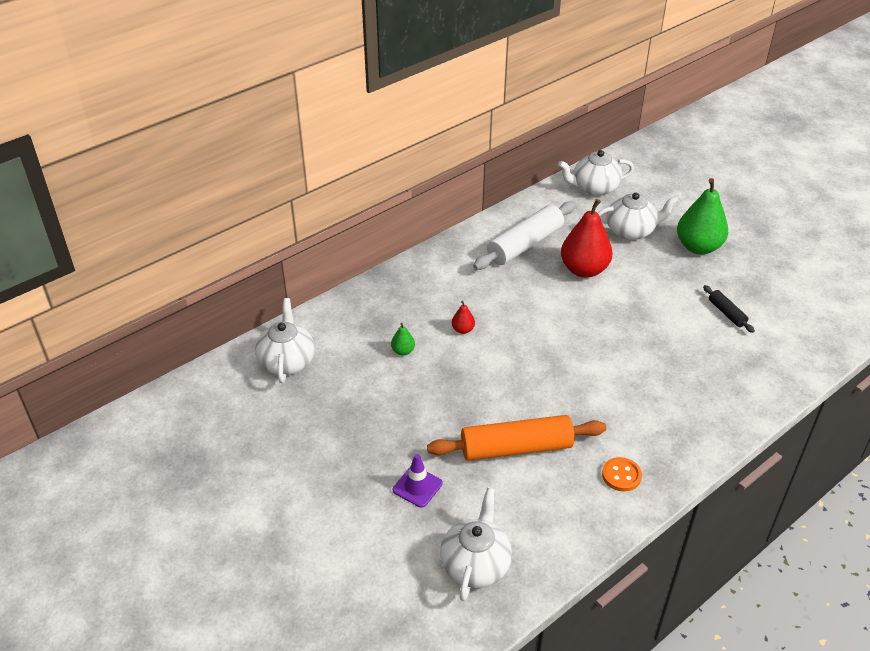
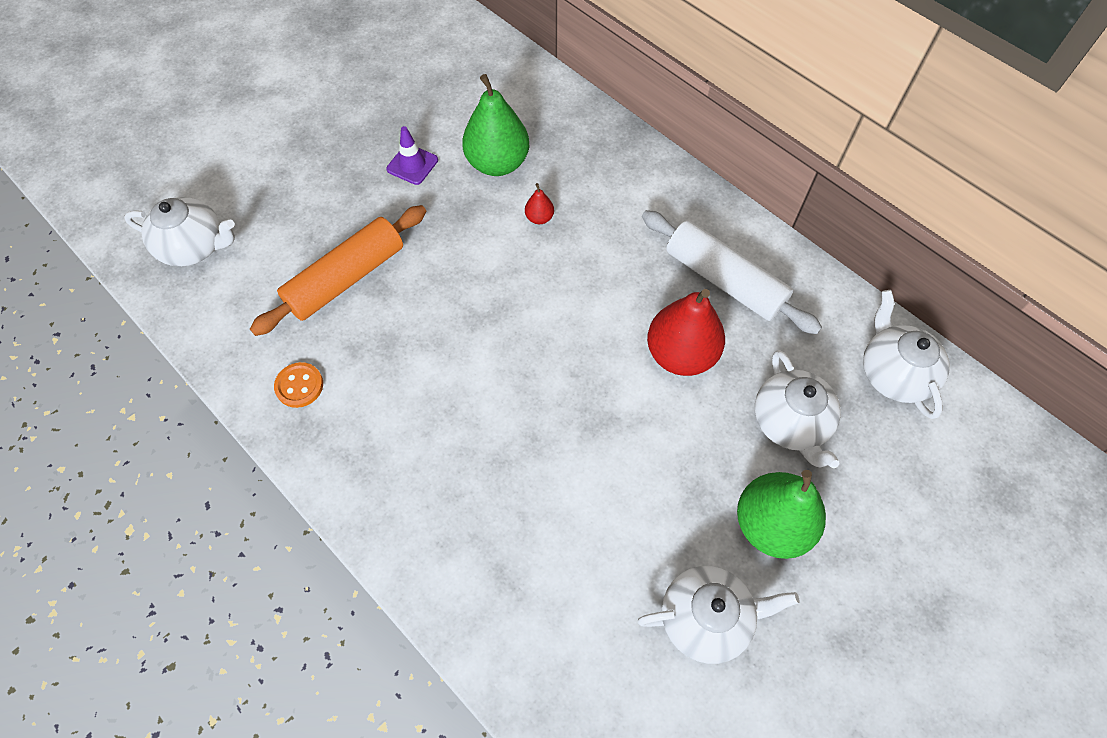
camera: 85 degrees right, 20 degrees up
white teapot [255,298,315,383] -> white teapot moved to [637,566,799,664]
green pear [391,323,415,356] -> green pear [462,74,529,176], size x2.31
purple traffic cone [393,454,443,508] -> purple traffic cone moved to [386,126,438,185]
orange rolling pin [427,415,606,461] -> orange rolling pin turned 60 degrees clockwise [250,205,426,336]
black rolling pin [703,285,755,333] -> none

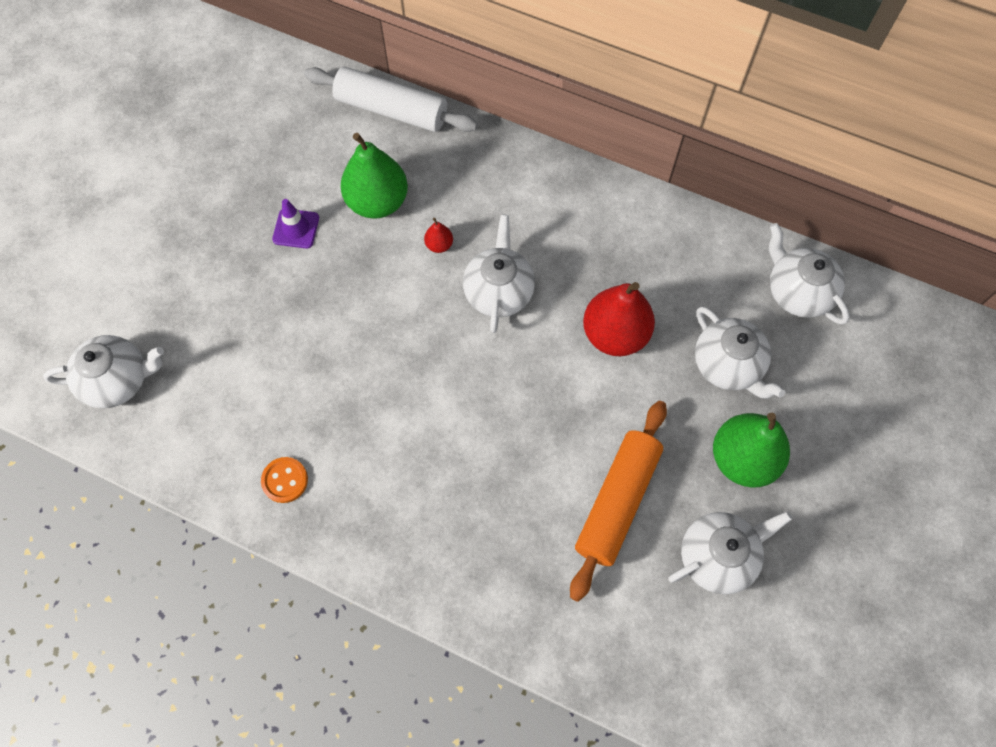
camera: 20 degrees left, 5 degrees up
orange rolling pin [250,205,426,336] -> orange rolling pin moved to [570,401,667,602]
white rolling pin [642,210,822,334] -> white rolling pin moved to [304,67,478,132]
none -> white teapot [463,215,535,333]

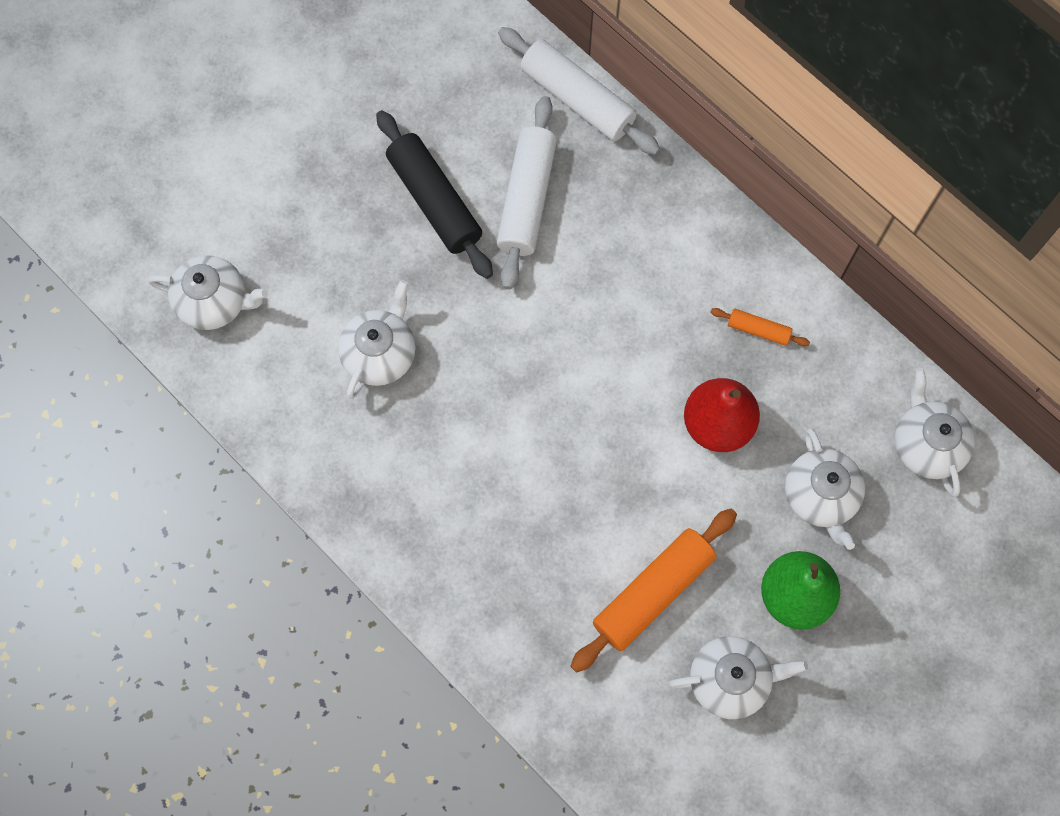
camera: 20 degrees right, 5 degrees up
orange button [261,457,308,503] -> none
purple traffic cone [272,199,319,248] -> black rolling pin [376,110,493,279]
green pear [340,133,408,219] -> white rolling pin [497,96,557,290]
red pear [424,218,453,253] -> none
white teapot [463,215,535,333] -> white teapot moved to [338,280,416,399]
none -> orange rolling pin [710,308,810,346]

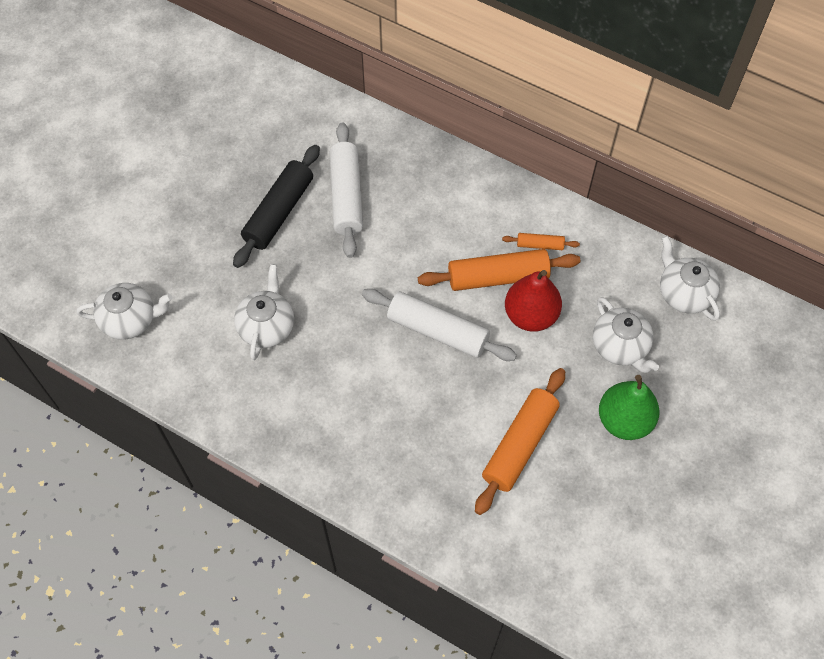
camera: 15 degrees left, 10 degrees down
black rolling pin [376,110,493,279] -> black rolling pin turned 75 degrees clockwise [233,145,320,268]
white rolling pin [498,27,660,155] -> white rolling pin moved to [362,289,517,361]
white teapot [668,636,808,719] -> none
none -> orange rolling pin [418,249,580,291]

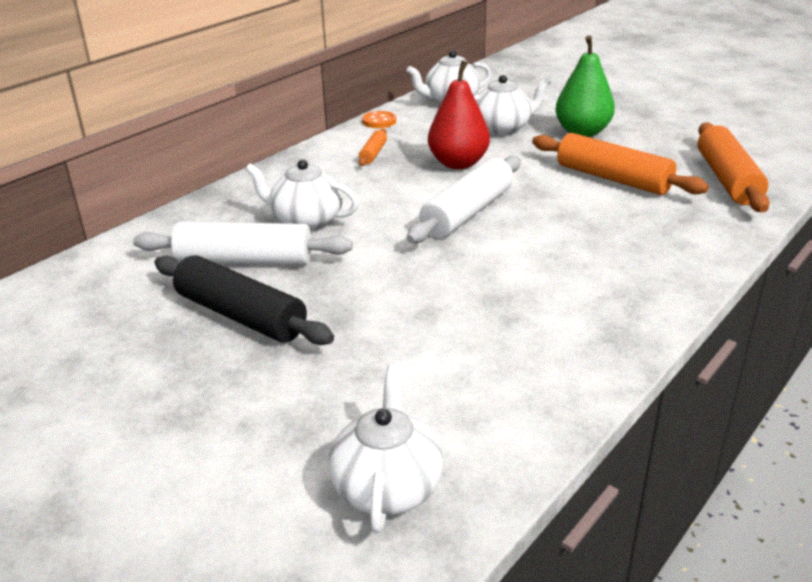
camera: 80 degrees left, 30 degrees down
white teapot [234,264,294,360] -> white teapot moved to [246,159,358,231]
orange rolling pin [418,249,580,291] -> orange rolling pin moved to [698,122,770,212]
none -> orange button [362,111,396,128]

